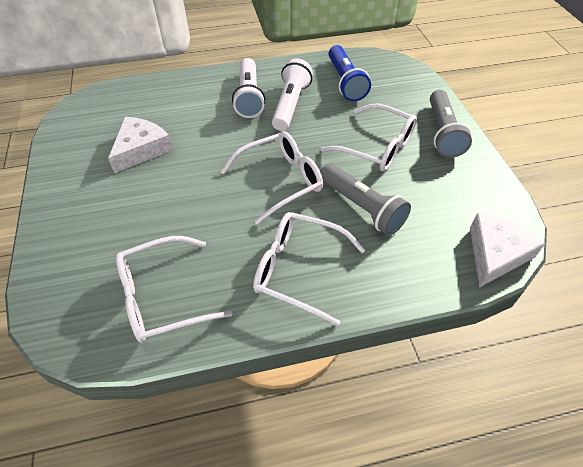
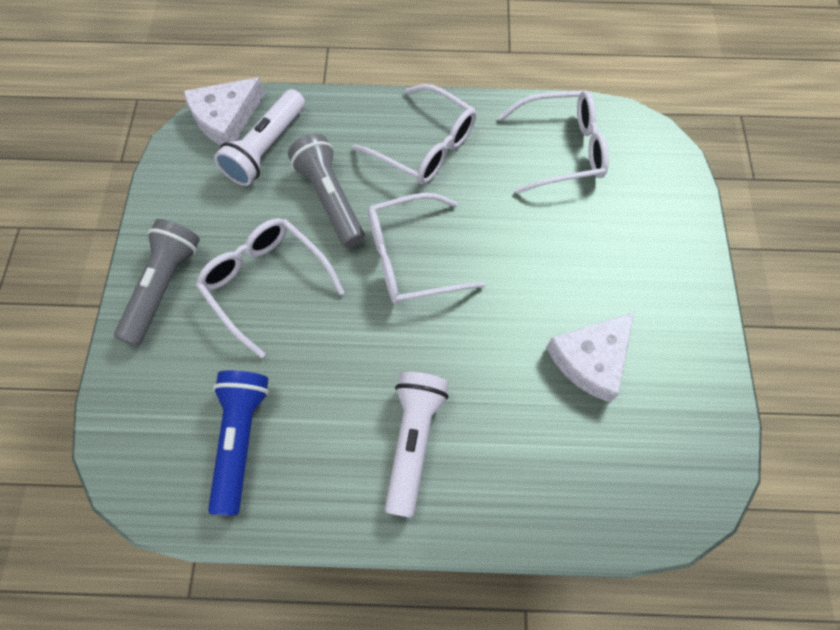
camera: 165 degrees left, 15 degrees up
white flashlight [272,59,313,131] -> white flashlight moved to [214,89,305,186]

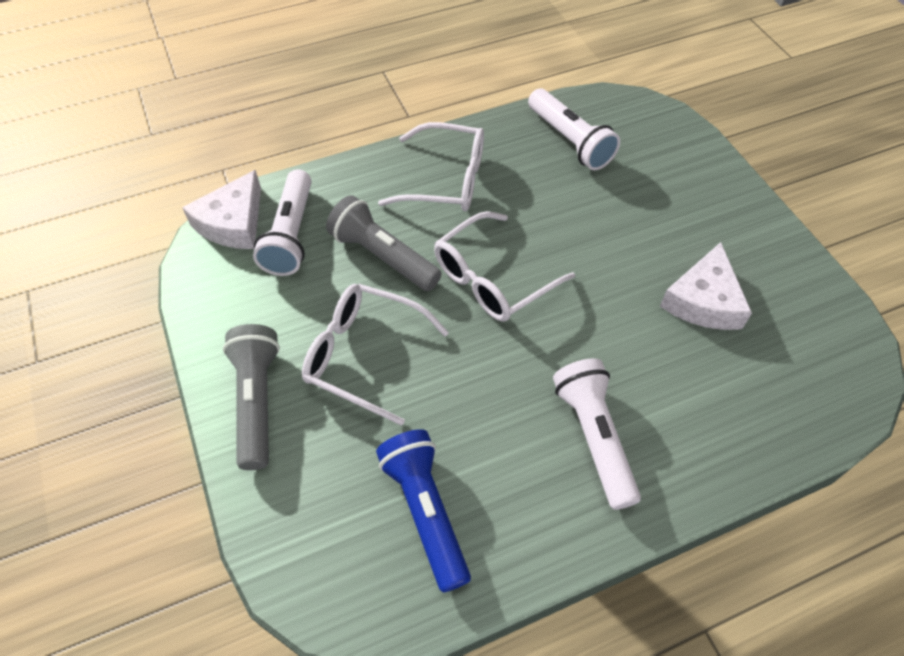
camera: 25 degrees left, 10 degrees down
white glasses [498,90,609,194] -> white flashlight [528,89,620,170]

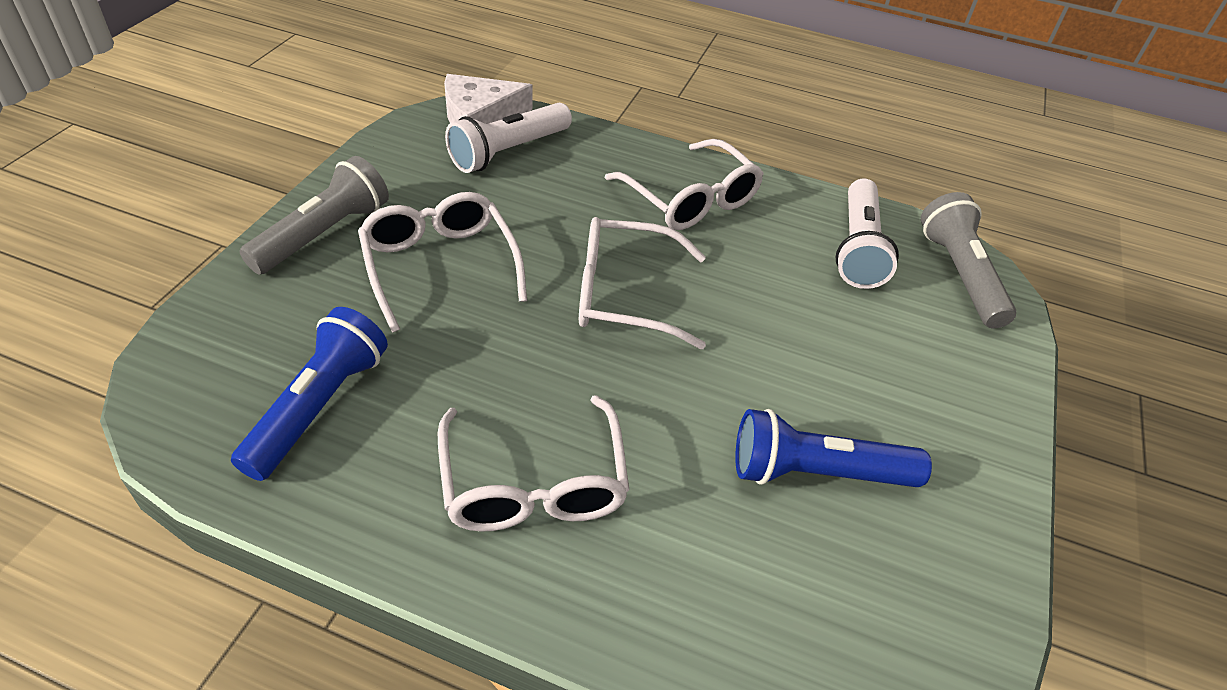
camera: 40 degrees right, 10 degrees down
grey flashlight [326,195,442,291] -> grey flashlight moved to [921,192,1016,329]
white flashlight [553,358,641,510] -> white glasses [438,395,630,532]
white cheese [660,242,752,330] -> blue flashlight [735,409,932,487]

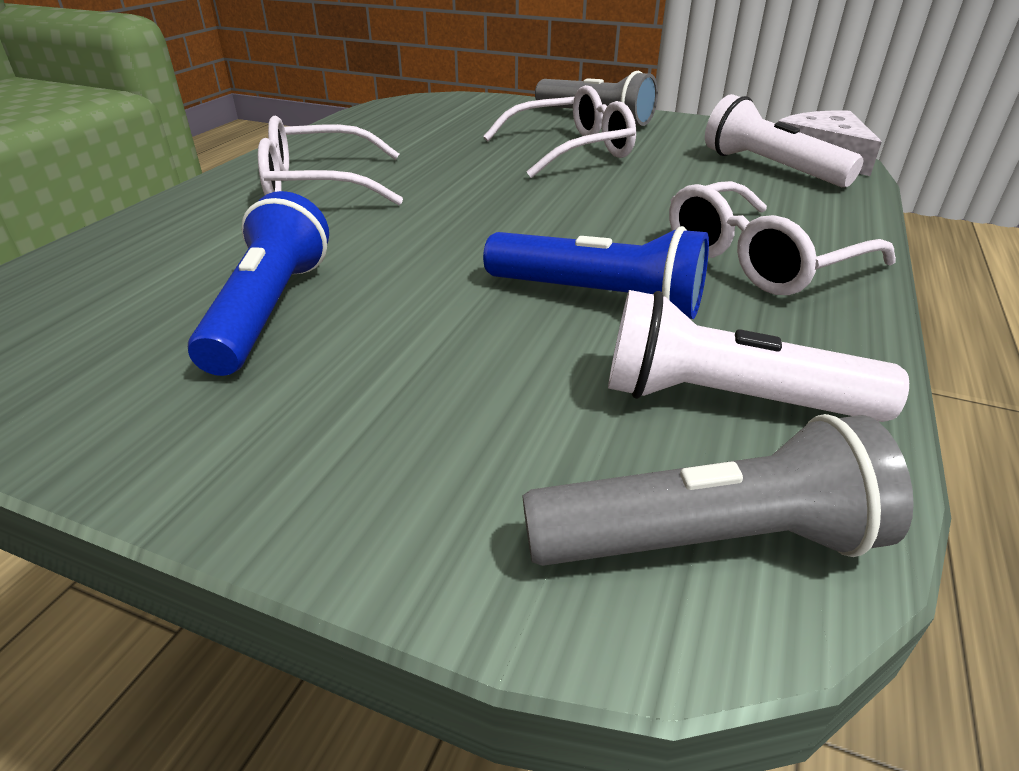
camera: 95 degrees right, 10 degrees down
blue flashlight [231,307,388,481] -> blue flashlight moved to [483,226,709,319]
white glasses [579,217,706,349] -> none

